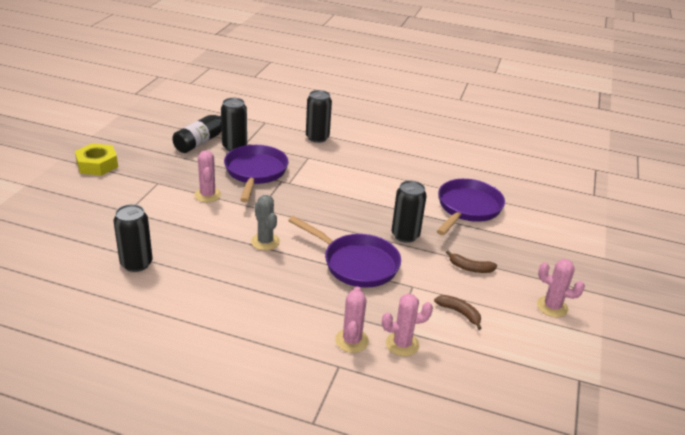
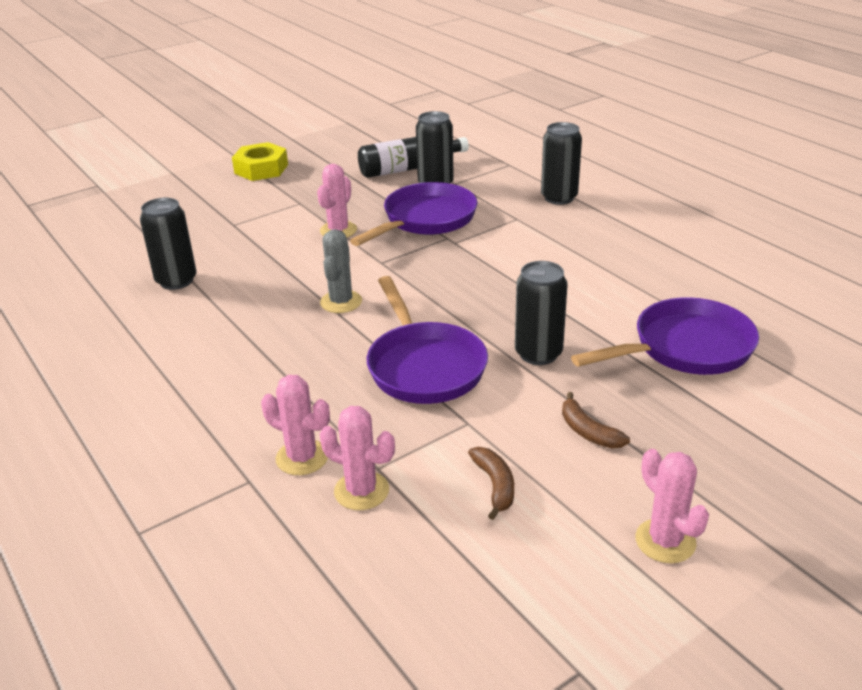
camera: 40 degrees right, 0 degrees up
pink cactus [335,287,369,353] -> pink cactus turned 75 degrees clockwise [261,375,330,475]

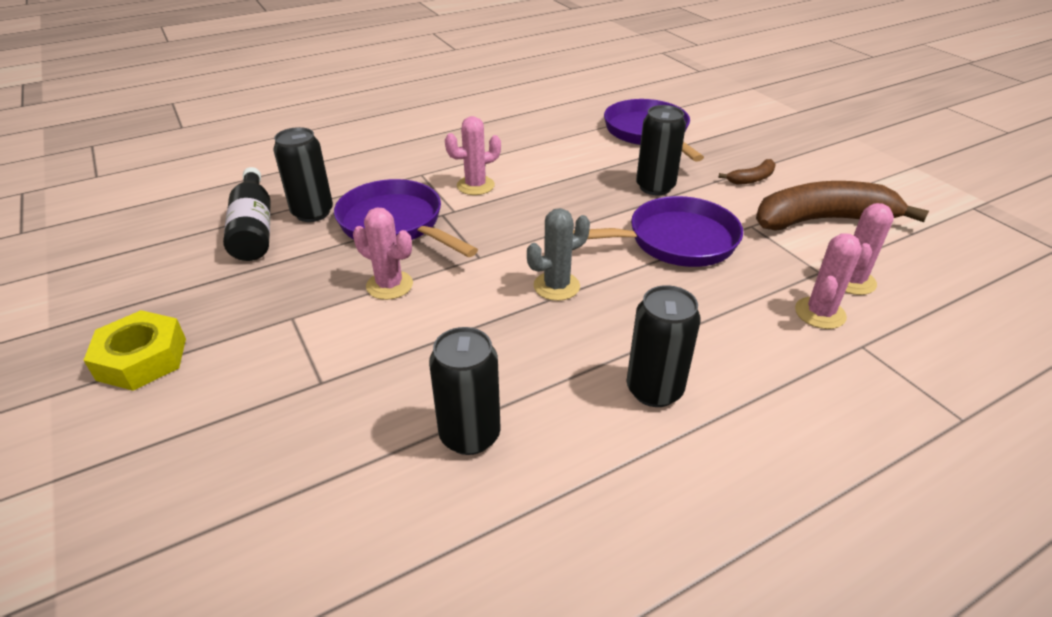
camera: 85 degrees left, 5 degrees up
grey cactus [320,229,362,313] -> grey cactus turned 45 degrees counterclockwise [527,208,590,301]
brown banana [468,447,514,520] -> brown banana [756,181,929,231], size x2.27
black can [541,122,582,205] -> black can moved to [627,285,701,407]
pink cactus [635,449,709,563] -> pink cactus moved to [445,116,501,195]

